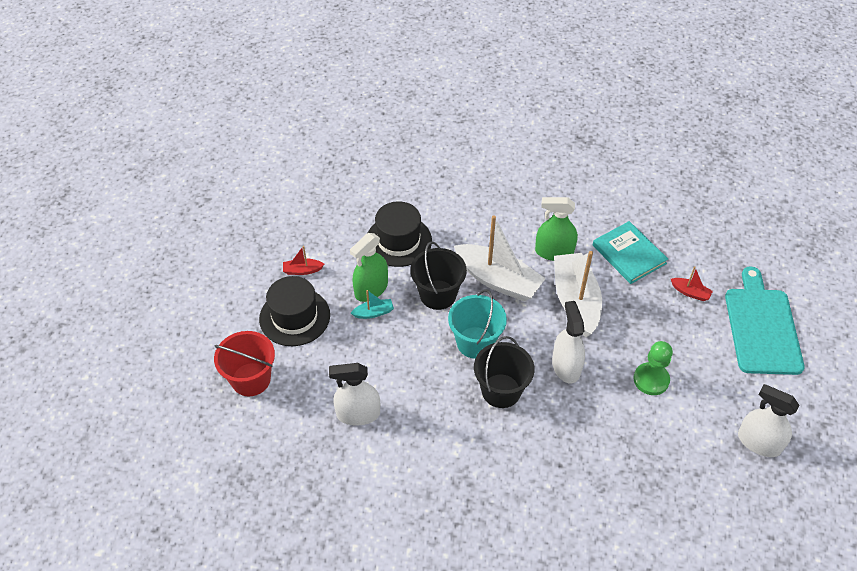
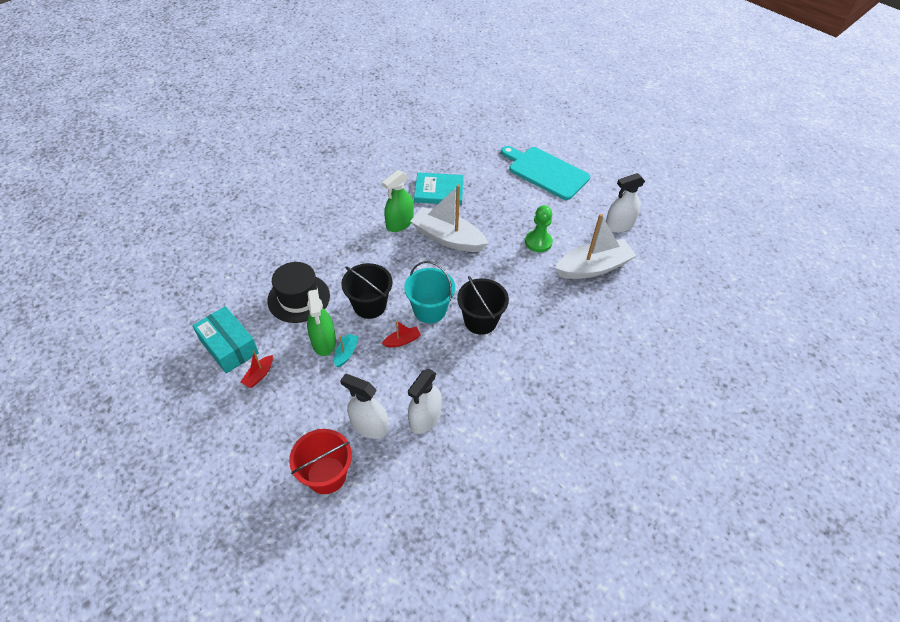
camera: 55 degrees left, 0 degrees up
black hat [259,276,330,346] -> none
white boat [454,216,546,301] -> white boat moved to [555,214,636,279]
white spray bottle [552,301,585,383] -> white spray bottle moved to [340,374,388,439]
red boat [671,266,713,301] -> red boat moved to [382,321,421,347]
none -> turquoise box [192,306,259,374]

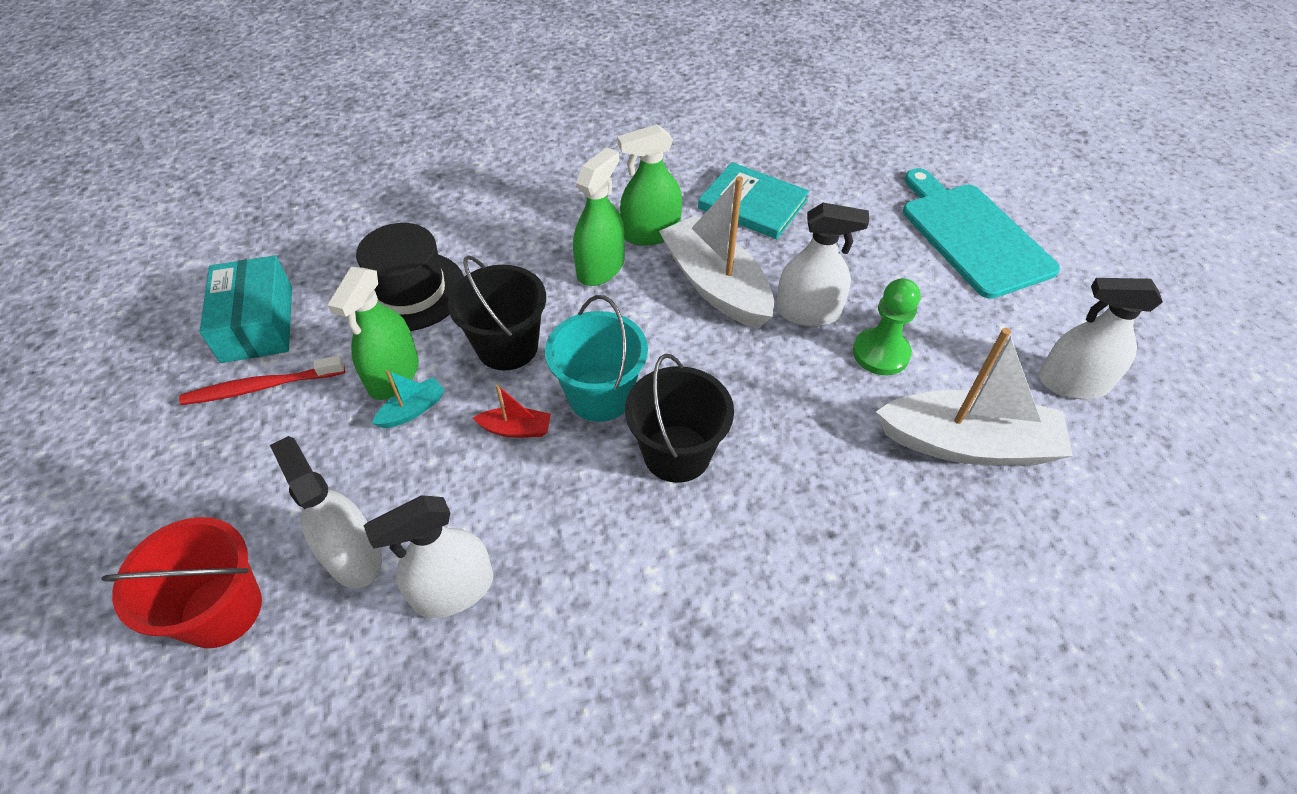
camera: 30 degrees right, 0 degrees up
red boat [240,351,273,388] -> red toothbrush [179,355,345,405]
none -> green spray bottle [573,147,625,286]
none -> white spray bottle [776,203,869,326]

